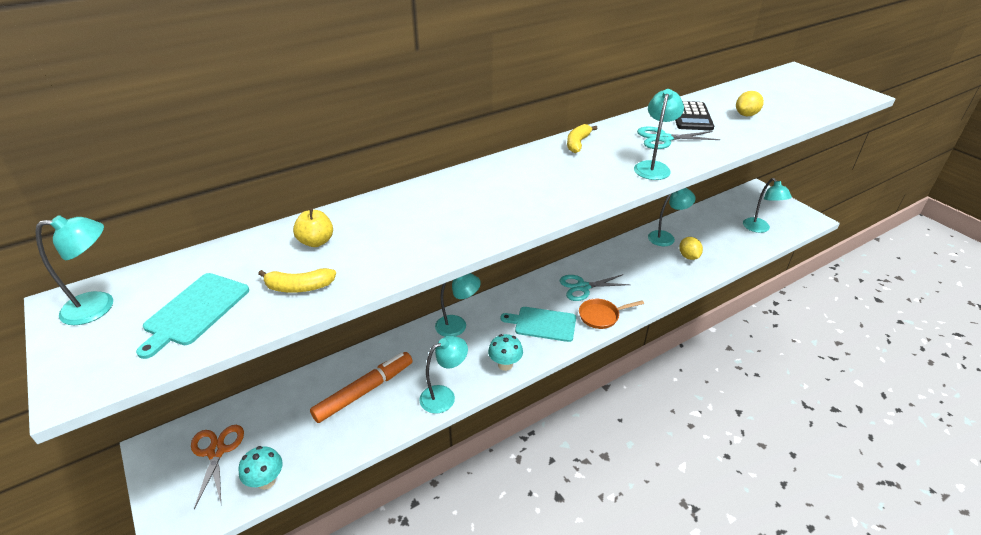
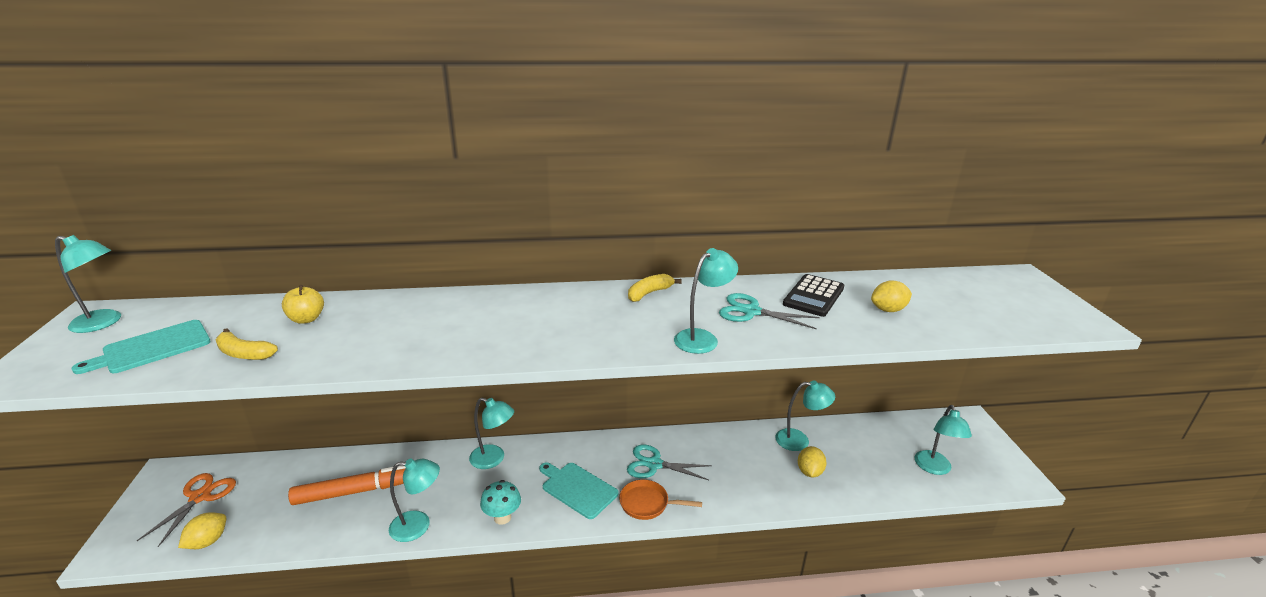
camera: 25 degrees right, 10 degrees down
turquoise mushroom [238,446,283,490] -> yellow lemon [178,512,226,549]

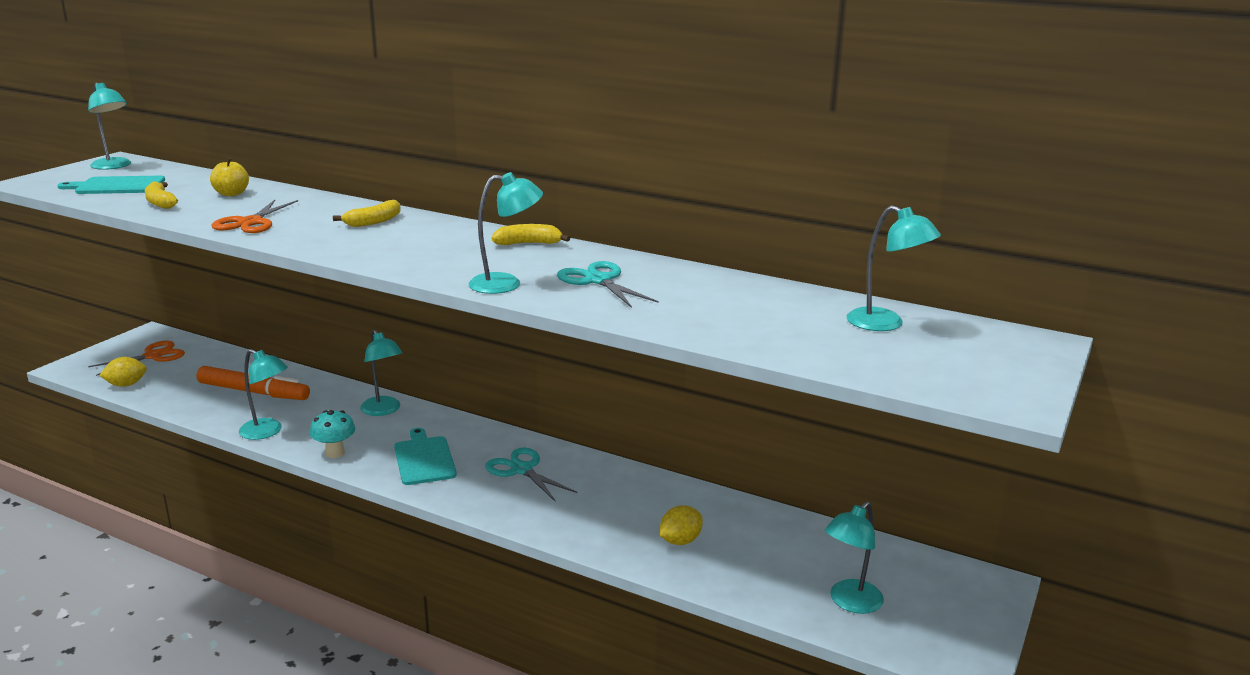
camera: 35 degrees right, 5 degrees down
orange pan [619,480,702,520] -> none
turquoise lamp [775,381,835,451] -> turquoise lamp moved to [846,205,941,331]
black calculator [783,274,844,317] -> none
yellow lemon [871,281,912,312] -> none
none -> orange scissors [211,200,298,233]
none -> yellow banana [333,200,401,227]

